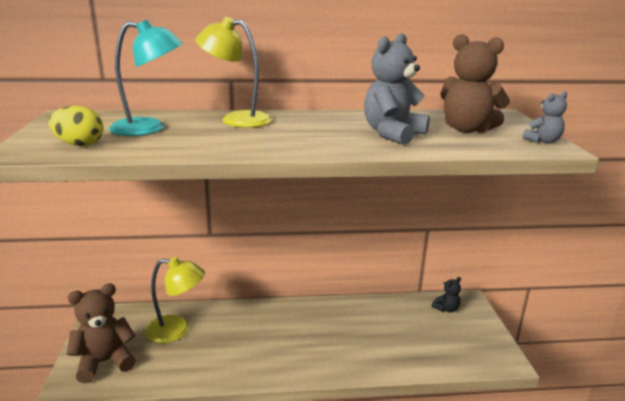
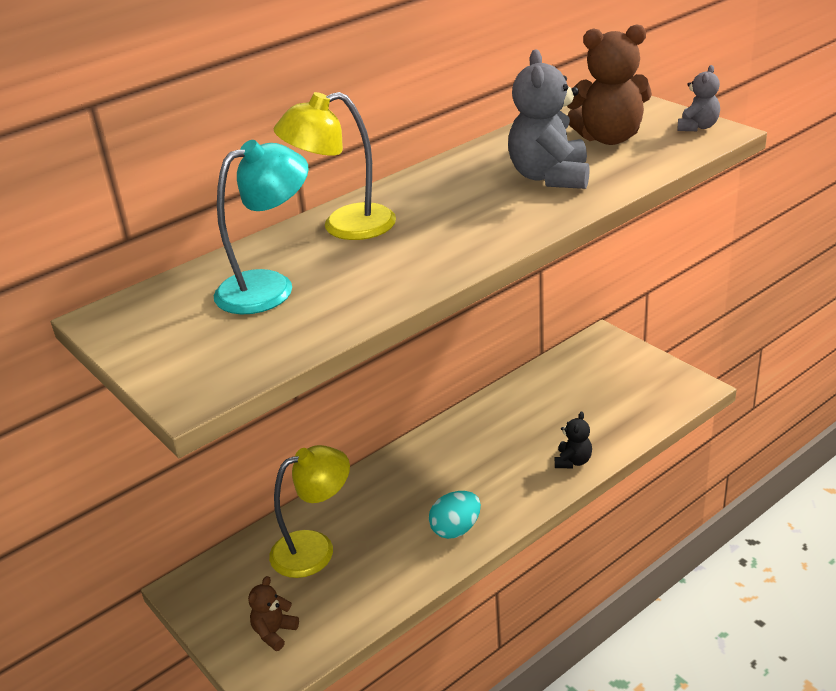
camera: 30 degrees left, 10 degrees up
yellow egg [48,106,104,146] -> none
brown teddy bear [67,283,136,383] -> brown teddy bear [248,576,299,651], size x0.52
black teddy bear [432,277,461,313] -> black teddy bear moved to [555,412,592,468]
none -> turquoise egg [429,491,481,539]

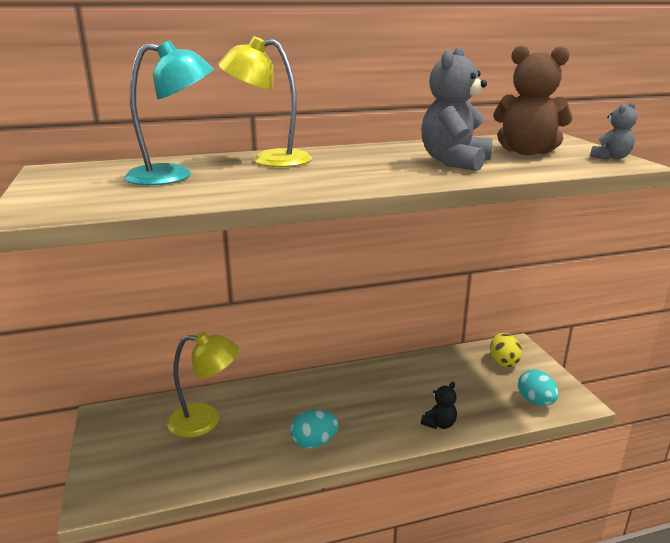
camera: 20 degrees right, 10 degrees down
brown teddy bear [248,576,299,651] -> none
none -> yellow egg [490,333,522,367]
none -> turquoise egg [518,369,559,406]

